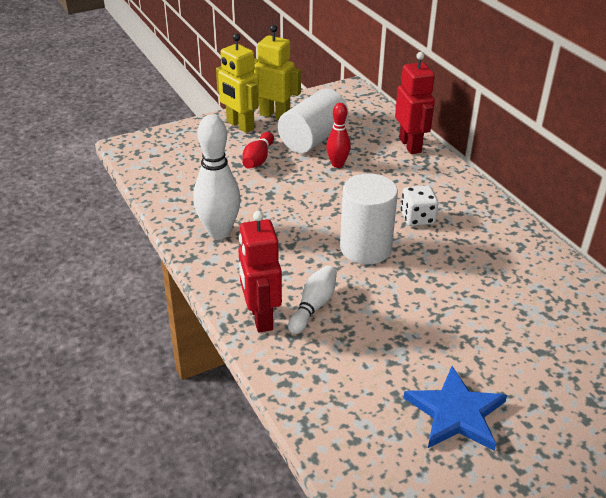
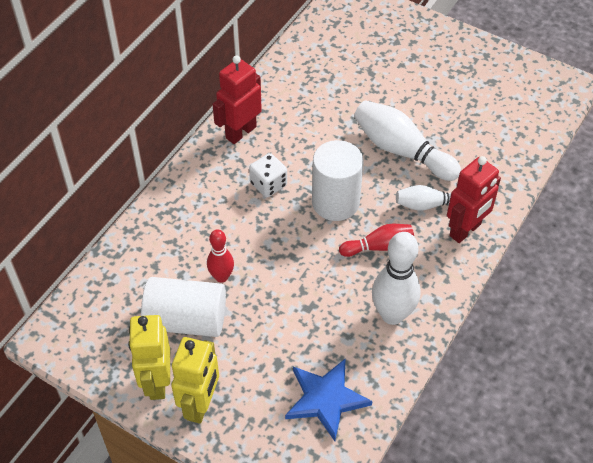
camera: 120 degrees left, 15 degrees up
red bowling pin [242,132,274,169] -> red bowling pin moved to [339,224,414,257]
red robot [395,52,435,154] -> red robot moved to [212,55,262,144]
blue star [404,366,507,451] -> blue star moved to [285,358,373,441]
none -> white bowling pin [354,100,461,181]

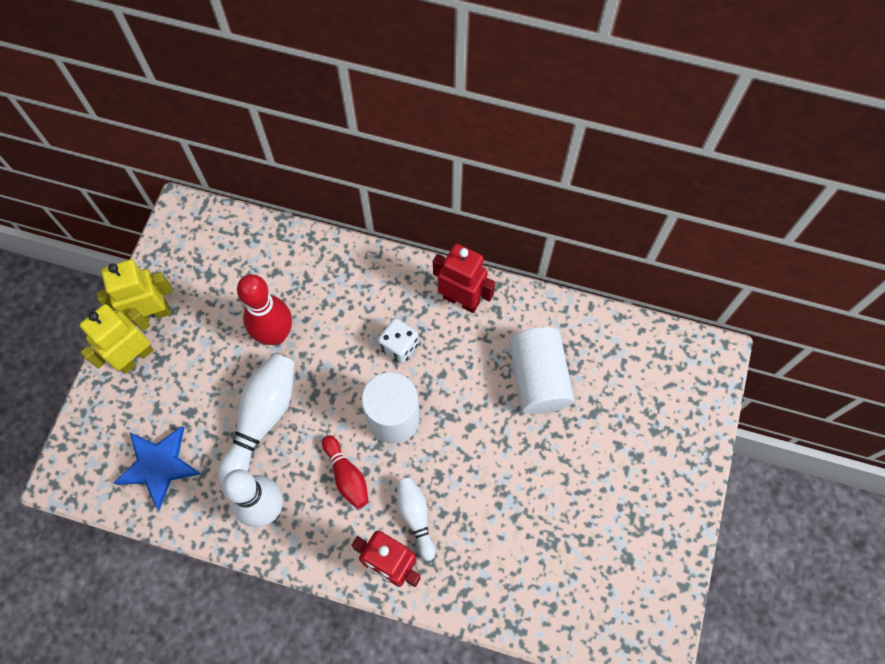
camera: 75 degrees right, 15 degrees up
white cylinder [141,277,226,337] -> white cylinder moved to [509,327,574,414]
yellow robot [171,337,219,424] -> yellow robot turned 135 degrees clockwise [80,304,154,374]
red bowling pin [207,229,234,283] -> red bowling pin [237,274,292,345], size x1.71
white bowling pin [354,100,461,181] -> white bowling pin moved to [218,353,295,483]

